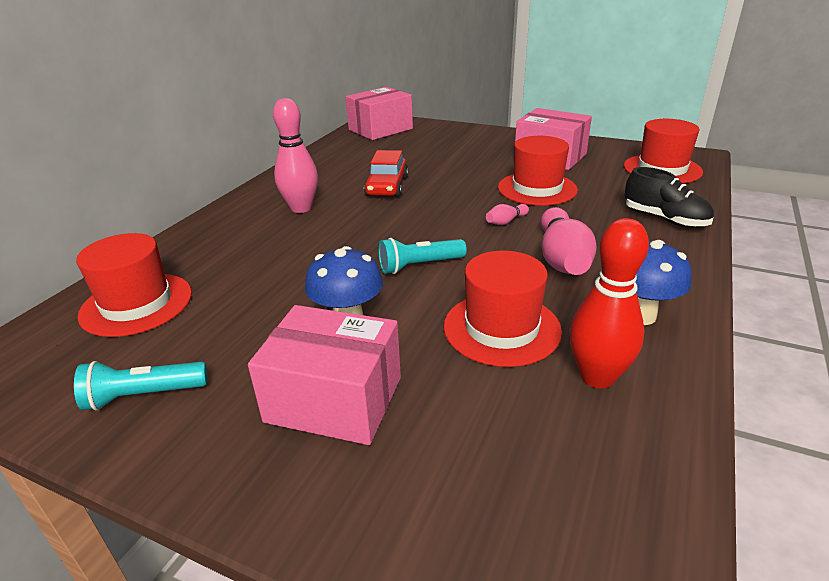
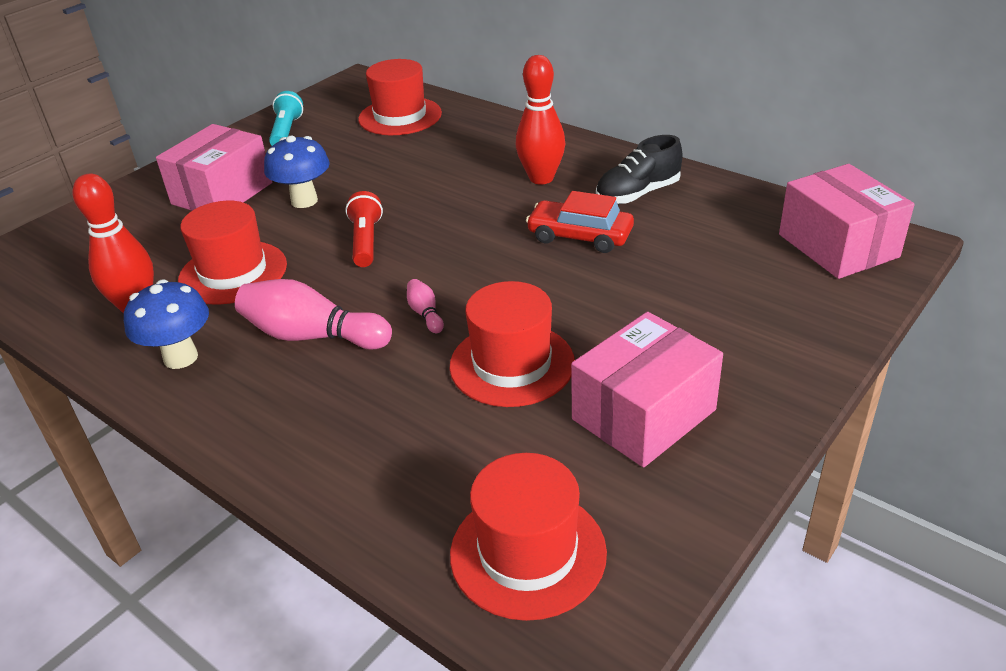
camera: 105 degrees right, 5 degrees up
pink bowling pin [273,98,318,213] -> red bowling pin [516,55,565,184]
turquoise flashlight [378,238,467,274] -> red flashlight [345,191,383,267]
black shoe [625,167,714,228] -> black shoe moved to [596,135,683,204]

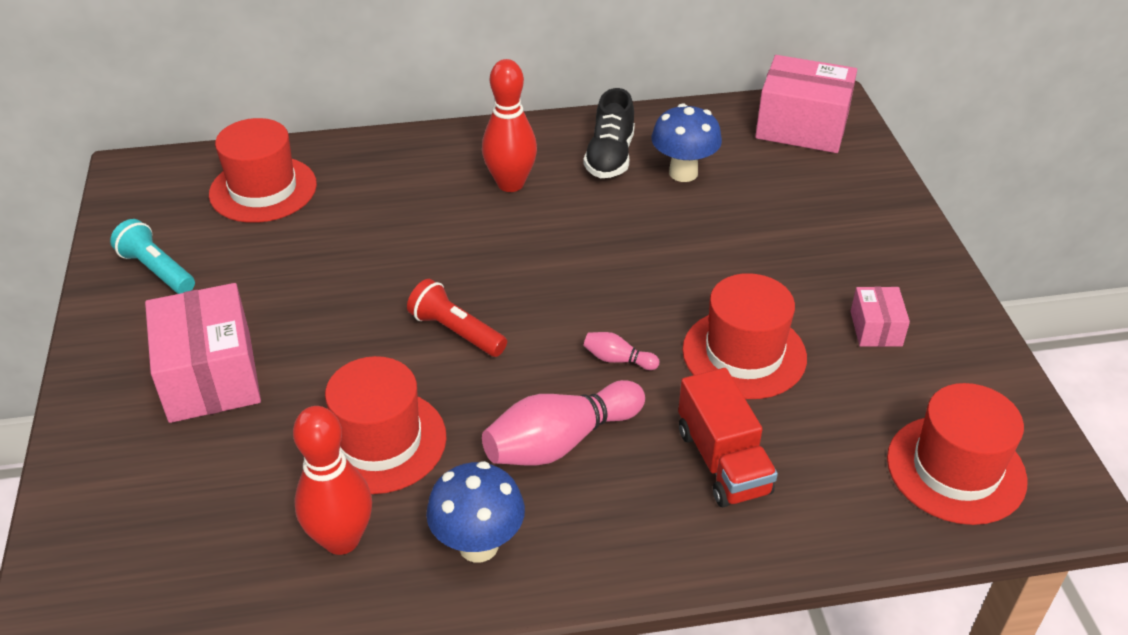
camera: 50 degrees left, 5 degrees up
blue mushroom [264,136,330,208] -> blue mushroom moved to [651,103,722,182]
red car [526,191,634,253] -> none
pink box [571,312,723,467] -> pink box [850,286,910,347], size x0.51
none -> red truck [678,368,778,507]

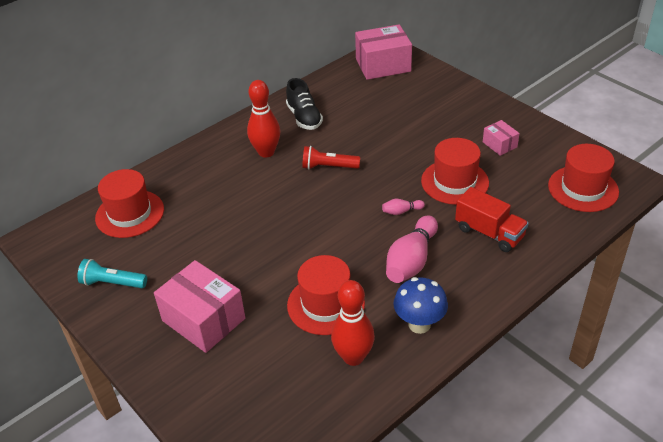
camera: 30 degrees left, 0 degrees up
red flashlight [407,279,507,357] -> red flashlight moved to [302,146,360,169]
blue mushroom [651,103,722,182] -> none

